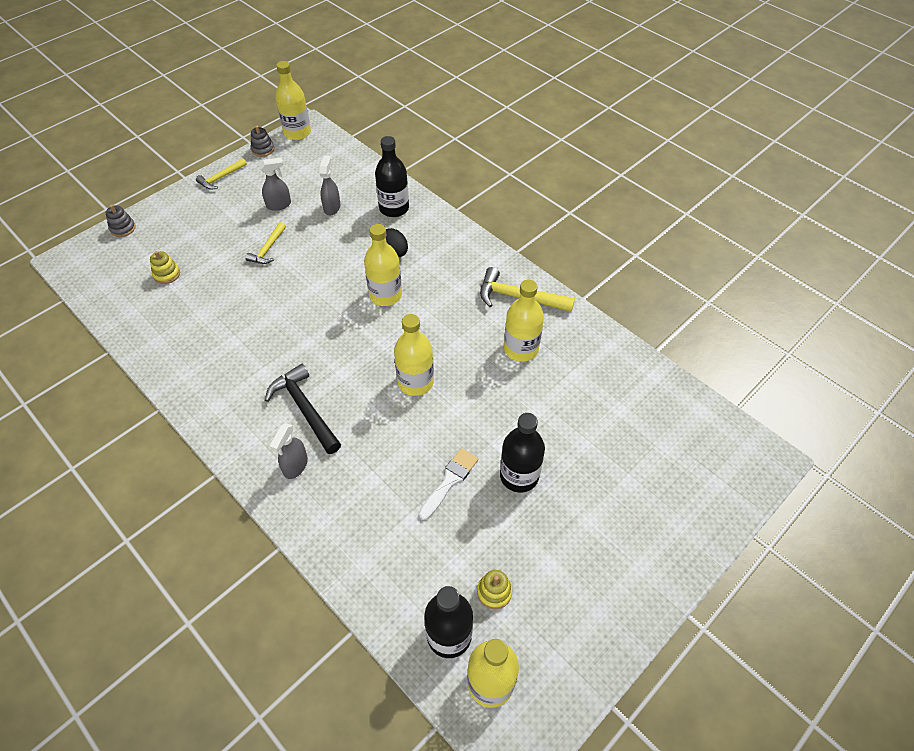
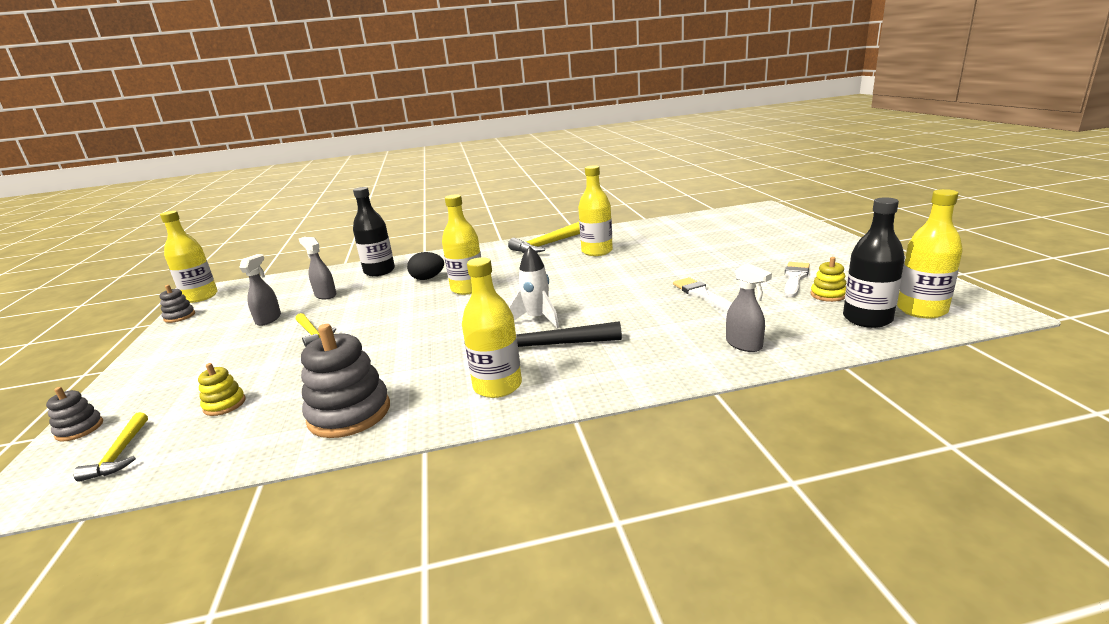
camera: 55 degrees left, 30 degrees down
yellow hammer [196,158,247,190] -> yellow hammer moved to [73,412,148,482]
grey spray bottle [269,423,308,479] -> grey spray bottle moved to [726,263,772,352]
yellow bottle [394,314,434,396] -> yellow bottle moved to [462,257,522,398]
black bottle [500,413,545,493] -> none
none -> grey stacking toy [301,324,390,438]
none -> white rocket [509,246,559,328]
none -> white brush [784,262,810,297]

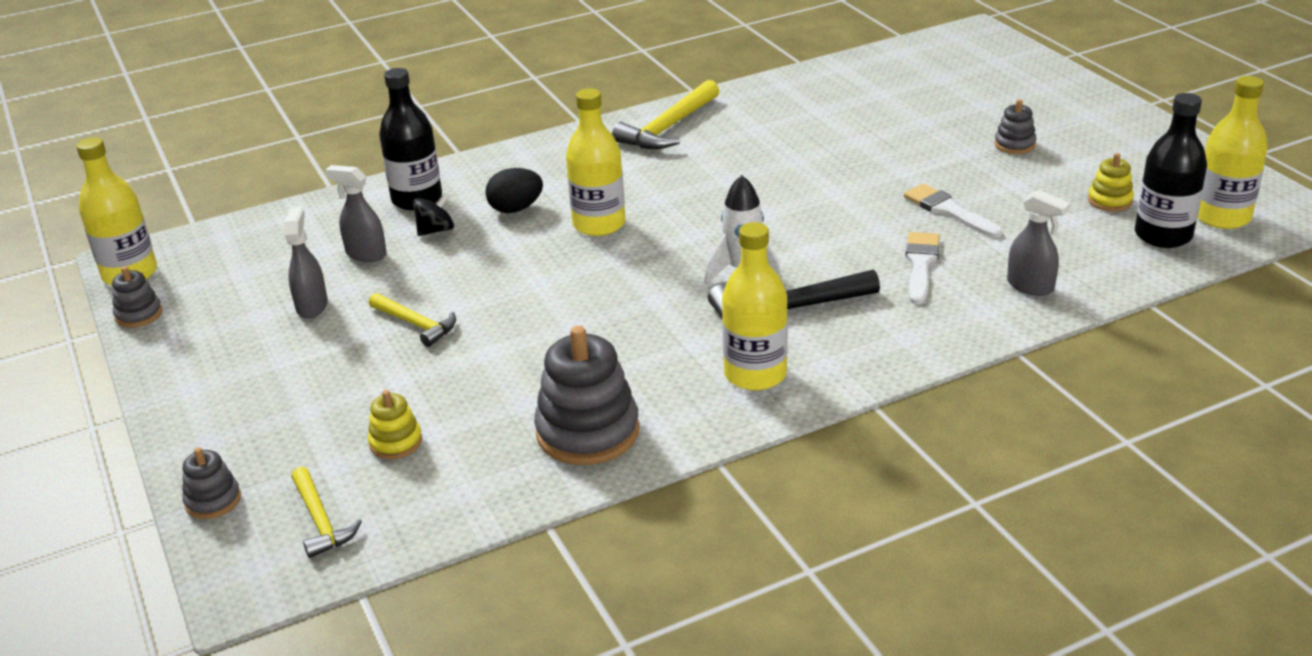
camera: 15 degrees left, 10 degrees up
yellow bottle [578,165,613,256] -> none
white brush [784,262,810,297] -> white brush moved to [905,232,940,305]
none -> black spinning top [413,193,454,236]
none -> grey stacking toy [994,99,1036,154]

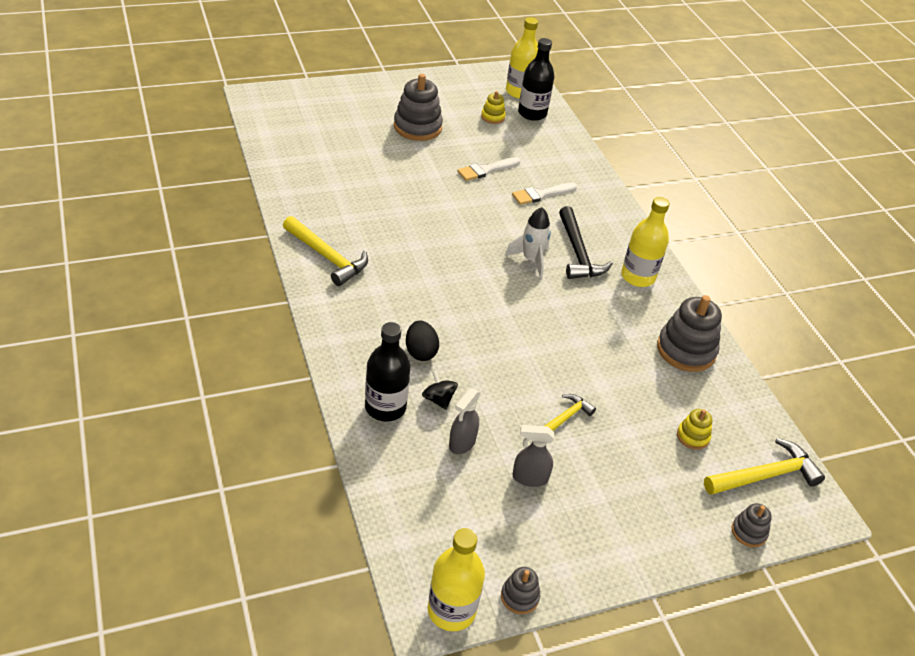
camera: 90 degrees left, 10 degrees up
yellow hammer [291,467,362,558] -> yellow hammer [704,438,825,495], size x1.61
yellow bottle [566,88,625,236] -> none
white brush [905,232,940,305] -> white brush turned 45 degrees counterclockwise [512,183,577,205]
grey stacking toy [994,99,1036,154] -> grey stacking toy [394,74,443,141], size x1.96
grey spray bottle [1007,190,1070,296] -> none

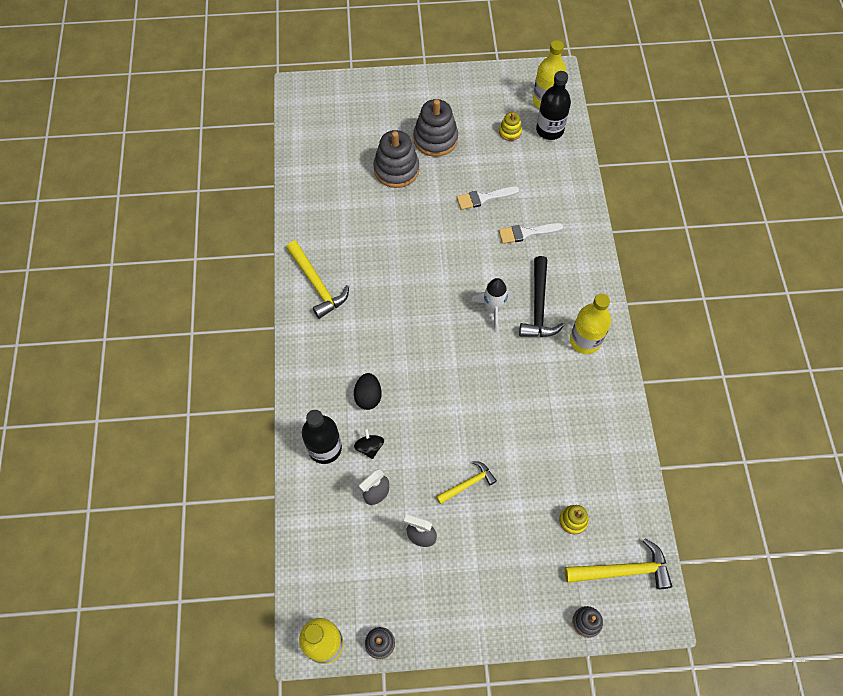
camera: 20 degrees right, 20 degrees up
grey stacking toy [657,295,722,372] -> grey stacking toy moved to [373,130,419,188]

